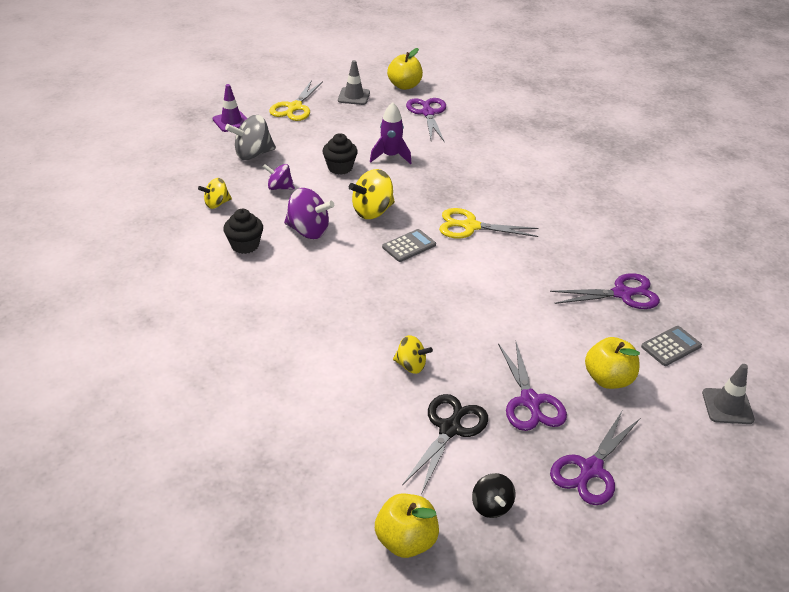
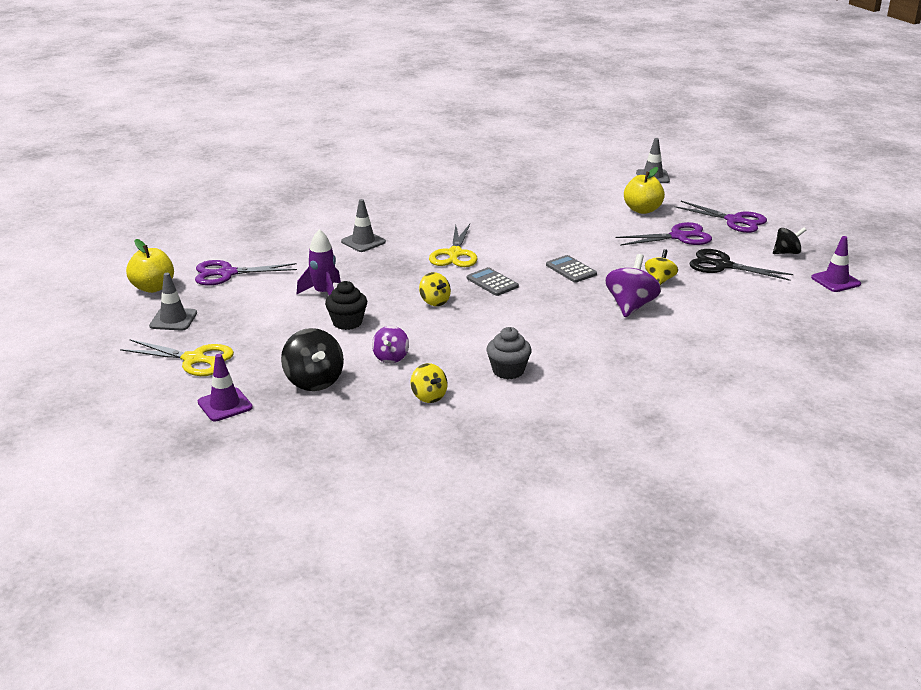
camera: 90 degrees left, 10 degrees down
black cupcake [223,209,263,254] -> grey cupcake [487,327,532,379]
grey spinning top [225,115,276,160] -> black spinning top [281,328,344,391]
purple spinning top [284,188,334,239] -> purple spinning top moved to [605,254,661,317]
yellow spinning top [349,169,395,219] -> yellow spinning top [419,272,451,306], size x0.62
yellow apple [375,494,439,558] -> purple traffic cone [811,236,861,292]
purple scissors [550,273,660,309] -> none
grey calculator [641,326,702,366] -> grey calculator moved to [546,255,597,283]
none -> grey traffic cone [341,199,386,252]

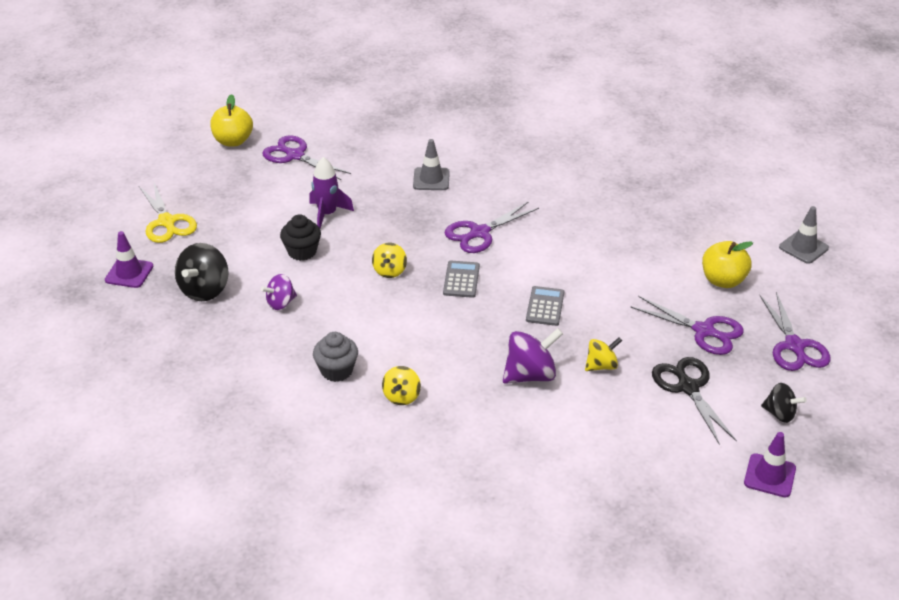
camera: 45 degrees right, 10 degrees up
grey traffic cone [149,273,197,330] -> none
yellow spinning top [411,363,447,403] -> yellow spinning top moved to [382,366,421,405]
yellow scissors [429,224,478,267] -> purple scissors [445,201,539,253]

